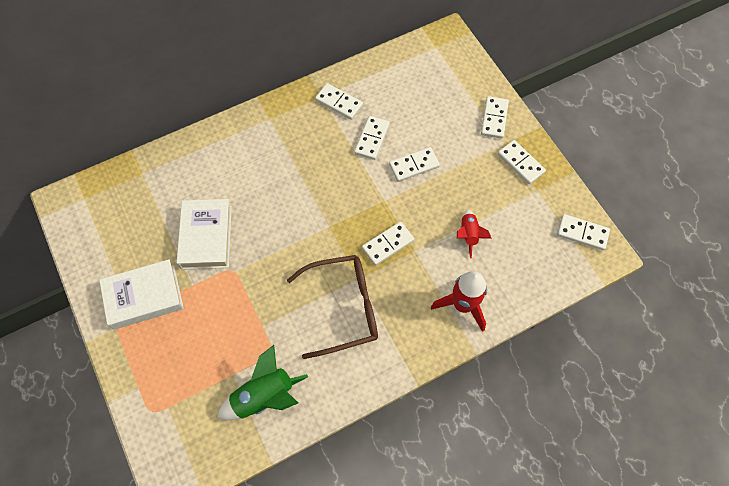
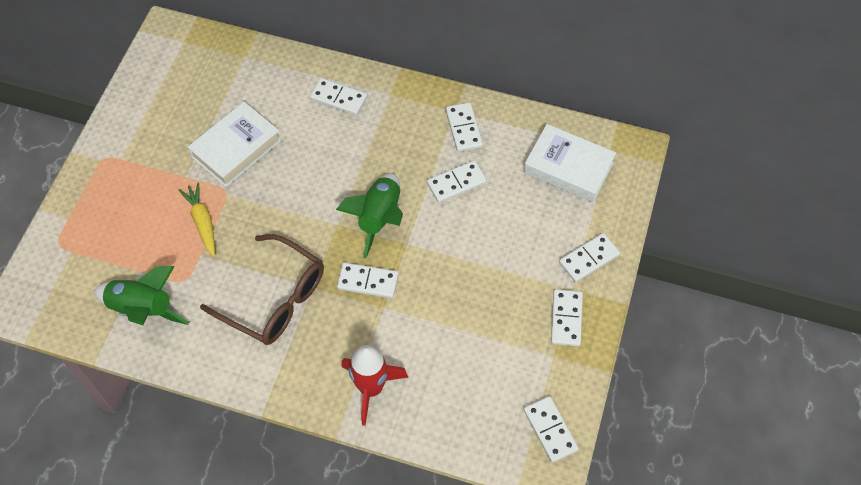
camera: 45 degrees right, 5 degrees down
white book [99,259,184,330] -> white book moved to [524,124,616,202]
white domino [389,147,440,182] -> white domino moved to [310,78,367,116]
red rocket [457,210,492,258] -> none
none -> yellow carrot [179,182,215,257]
none -> green rocket [336,173,403,259]

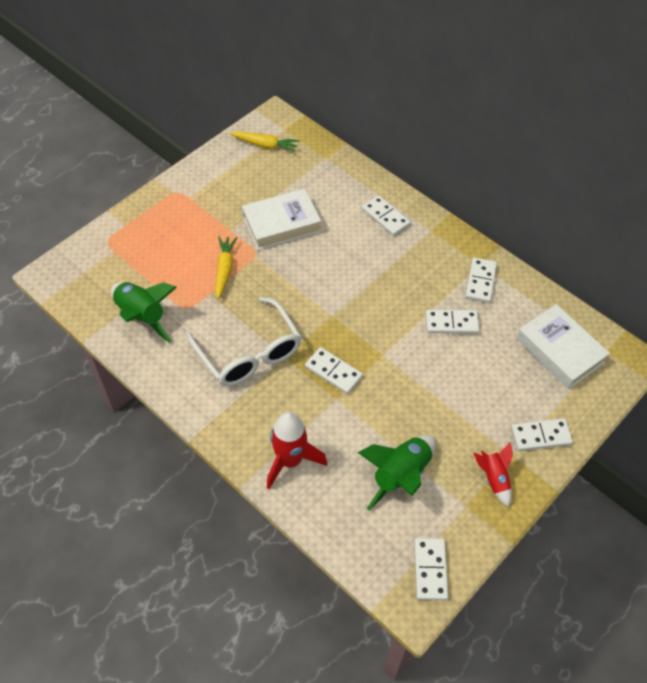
camera: 25 degrees right, 5 degrees down
brown glasses [200,234,324,345] -> white glasses [186,297,301,386]
green rocket [336,173,403,259] -> green rocket moved to [358,435,436,510]
white domino [551,289,583,346] -> red rocket [473,442,513,507]
none -> yellow carrot [230,131,299,153]

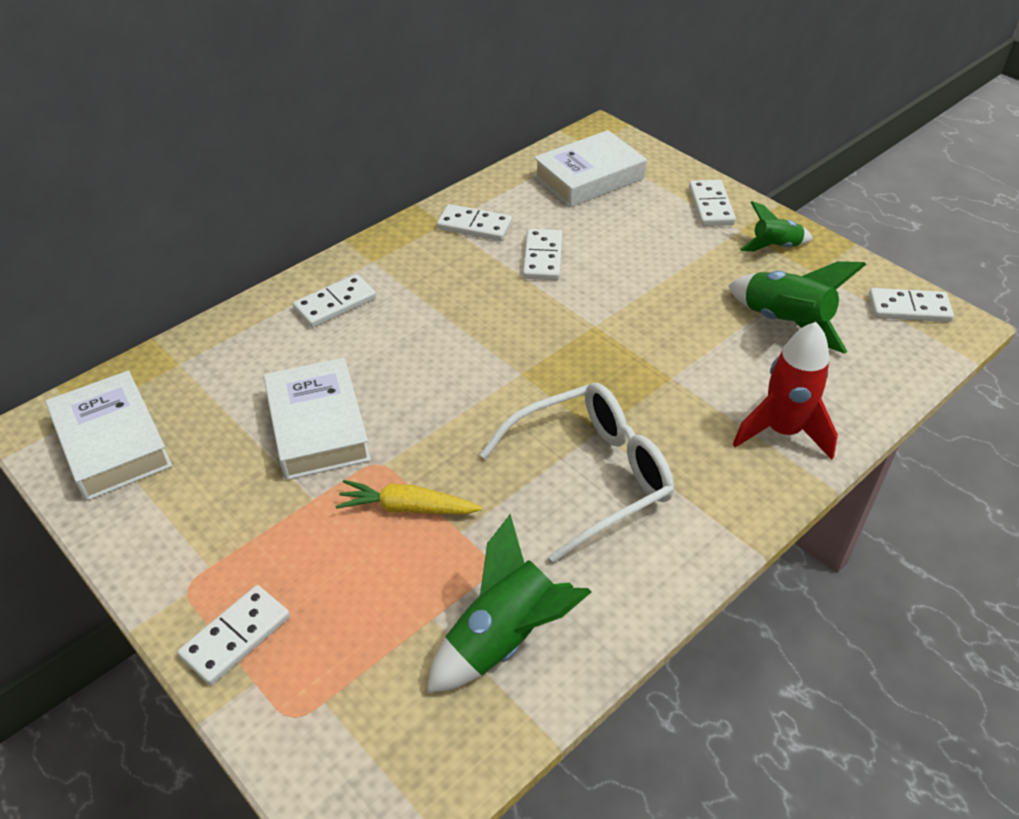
camera: 85 degrees left, 10 degrees down
yellow carrot [230,131,299,153] -> white book [46,371,172,501]
white domino [305,347,363,394] -> white domino moved to [178,585,290,686]
red rocket [473,442,513,507] -> green rocket [740,201,813,251]

